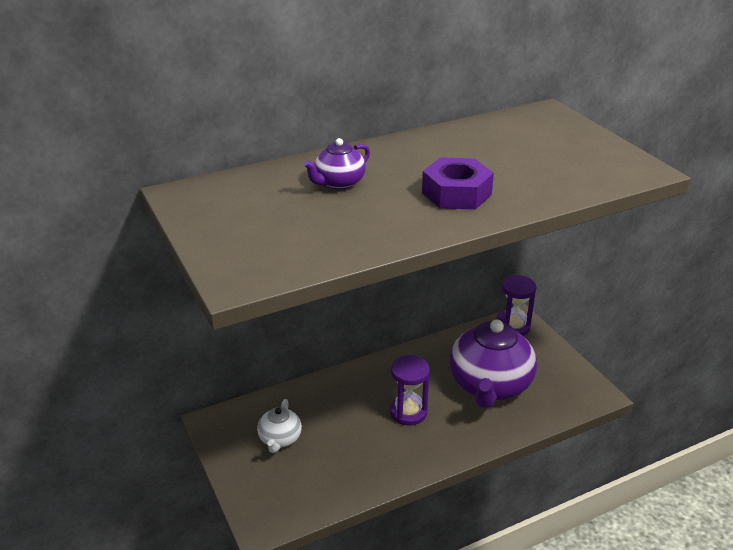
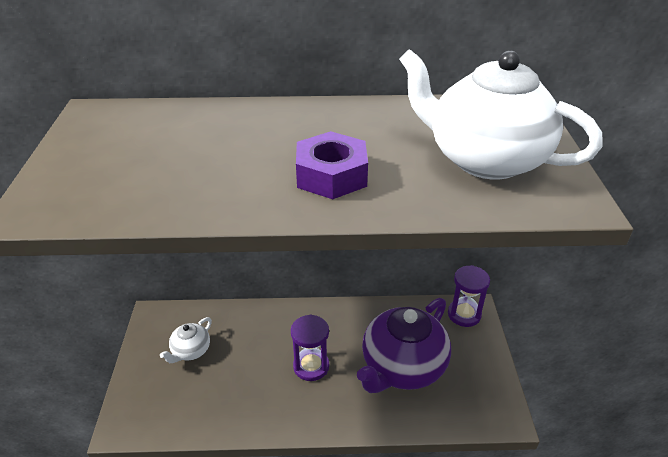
camera: 25 degrees right, 5 degrees up
purple teapot [303,138,370,190] -> none
none -> white teapot [399,49,602,180]

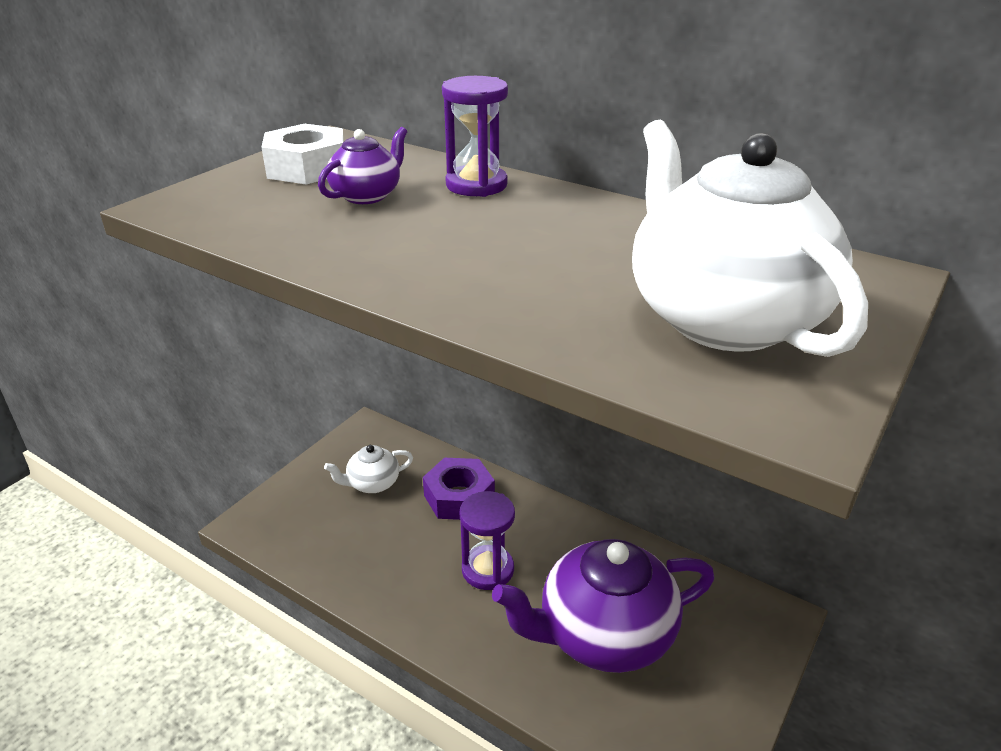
camera: 35 degrees right, 5 degrees down
purple nut [296,131,368,199] -> purple nut moved to [423,458,495,520]
purple hourglass [448,265,490,327] -> purple hourglass moved to [442,76,508,197]
none -> white nut [261,124,344,185]
none -> purple teapot [318,127,407,204]

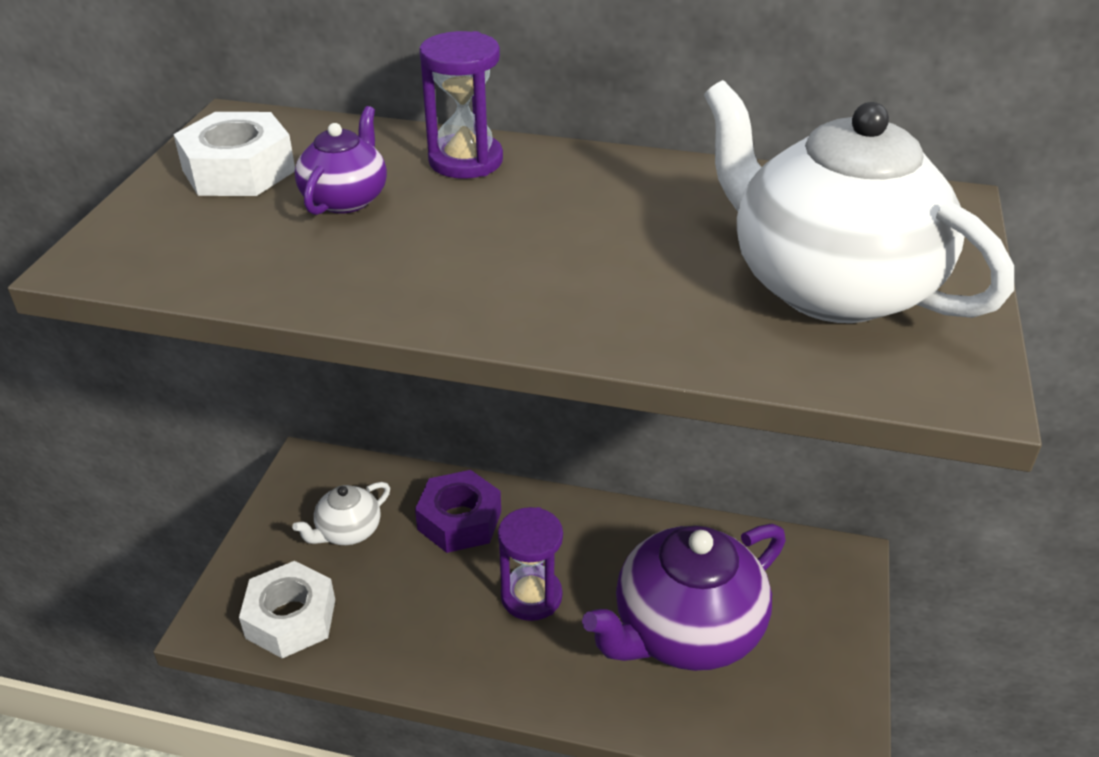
camera: 20 degrees left, 5 degrees up
none -> white nut [239,561,335,658]

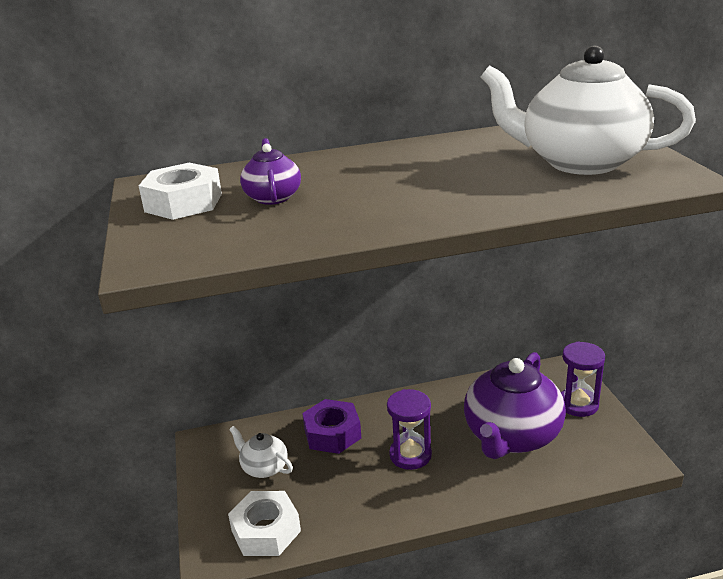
camera: 25 degrees left, 10 degrees down
white teapot [292,482,390,545] -> white teapot turned 105 degrees clockwise [229,426,293,478]
purple hourglass [419,31,503,178] -> purple hourglass moved to [561,342,605,417]

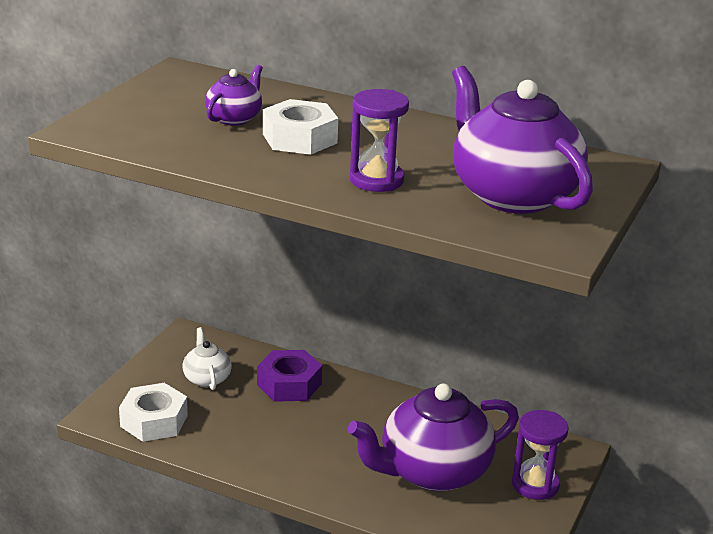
camera: 35 degrees right, 0 degrees up
white nut [139,163,222,220] -> white nut moved to [263,99,338,155]
purple hourglass [387,389,432,470] -> purple hourglass moved to [350,89,409,192]
white teapot [480,46,696,175] -> purple teapot [452,66,593,214]

